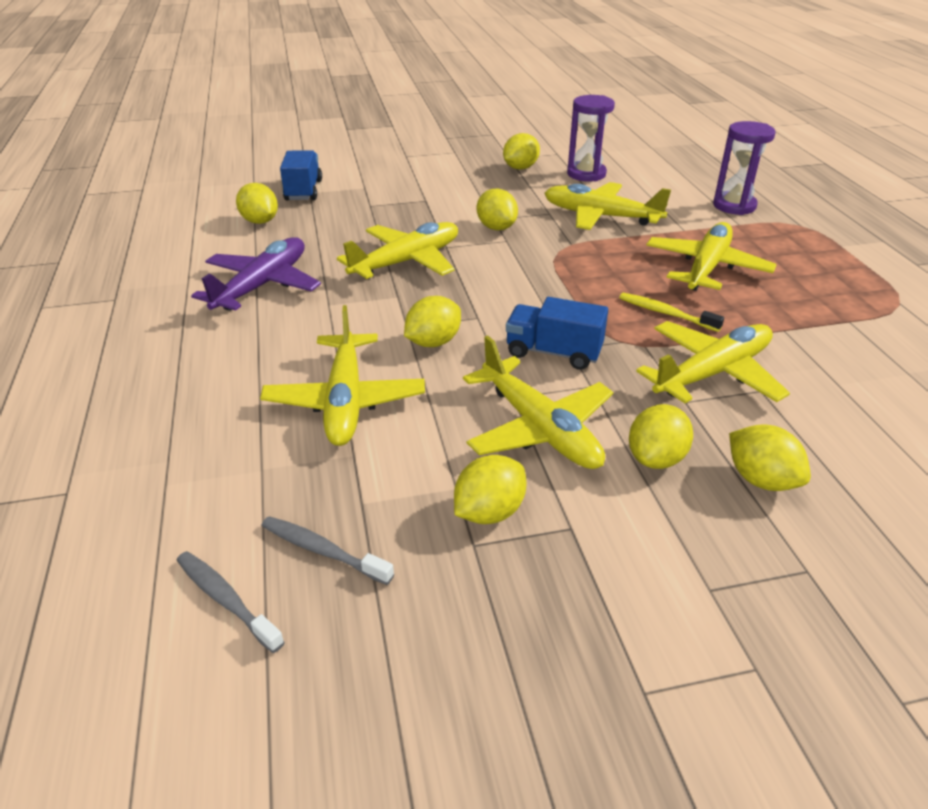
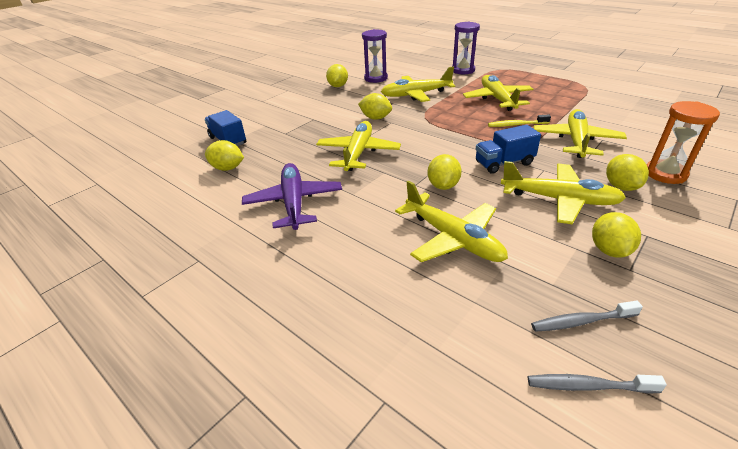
camera: 35 degrees left, 0 degrees up
yellow lemon [729,424,811,491] -> orange hourglass [647,101,720,184]

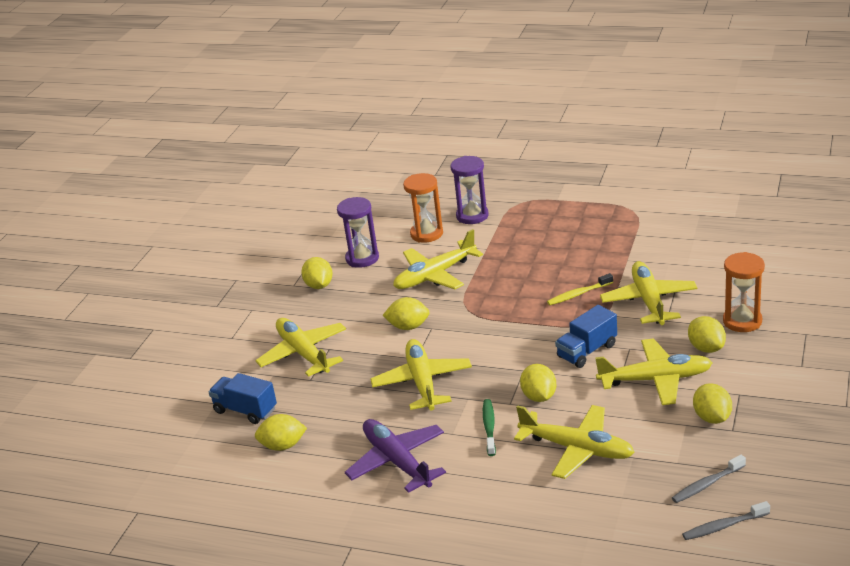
camera: 20 degrees left, 5 degrees down
yellow plane [463,75,533,111] -> yellow plane moved to [255,318,346,377]
none -> orange hourglass [403,173,443,243]
none -> green toothbrush [483,399,496,456]

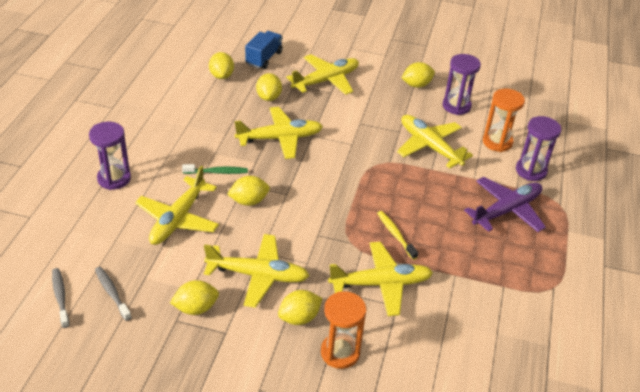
camera: 80 degrees right, 10 degrees up
purple plane [345,419,446,493] -> purple plane moved to [464,177,546,232]
yellow lemon [383,297,430,330] -> yellow lemon moved to [256,73,282,101]
blue truck [555,305,617,368] -> none
yellow plane [595,339,712,405] -> yellow plane turned 75 degrees counterclockwise [204,234,310,308]
none -> purple hourglass [89,122,131,190]

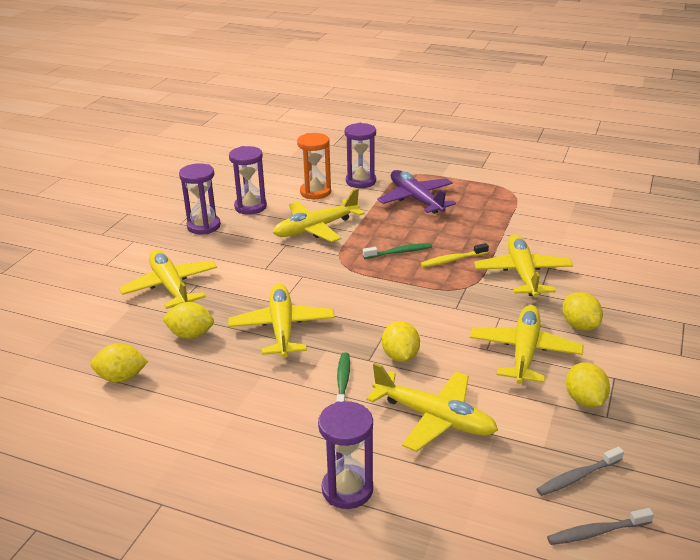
camera: 80 degrees left, 10 degrees down
blue truck [245,31,283,69] -> none
orange hourglass [321,291,366,369] -> none
yellow lemon [402,62,435,88] -> purple hourglass [179,163,221,234]
none -> green toothbrush [363,243,432,259]

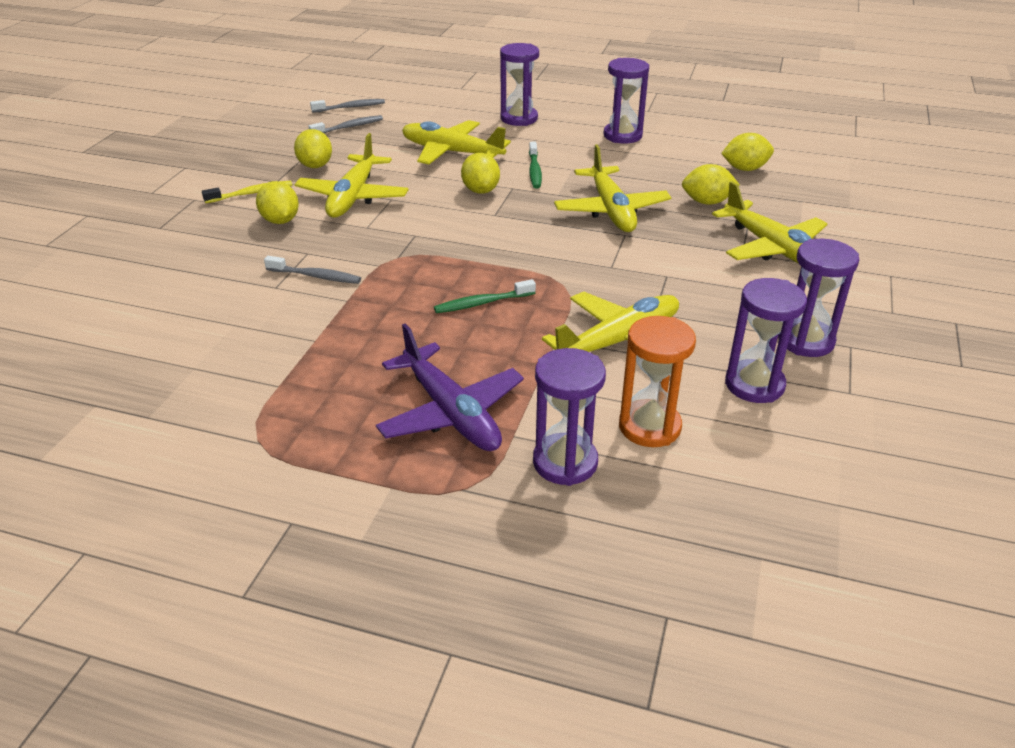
camera: 175 degrees right, 5 degrees up
yellow toothbrush [421,243,489,267] -> yellow toothbrush moved to [202,181,292,203]
yellow plane [474,234,573,297] -> grey toothbrush [264,256,361,284]
none -> purple hourglass [604,58,649,144]

